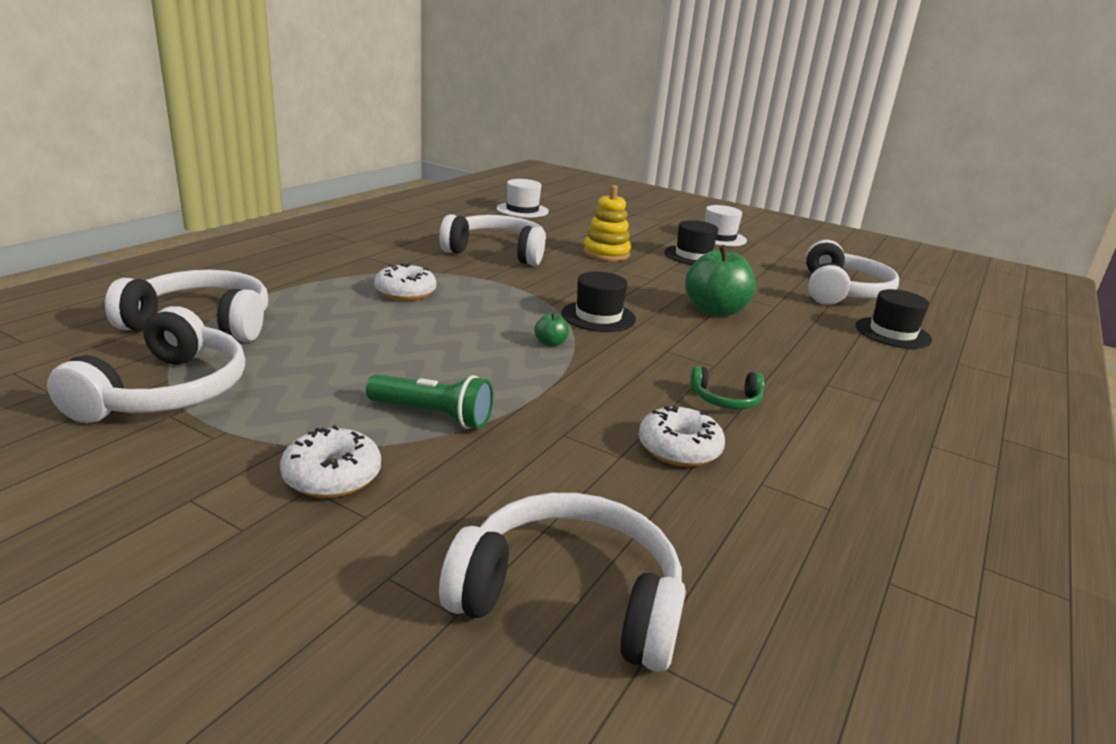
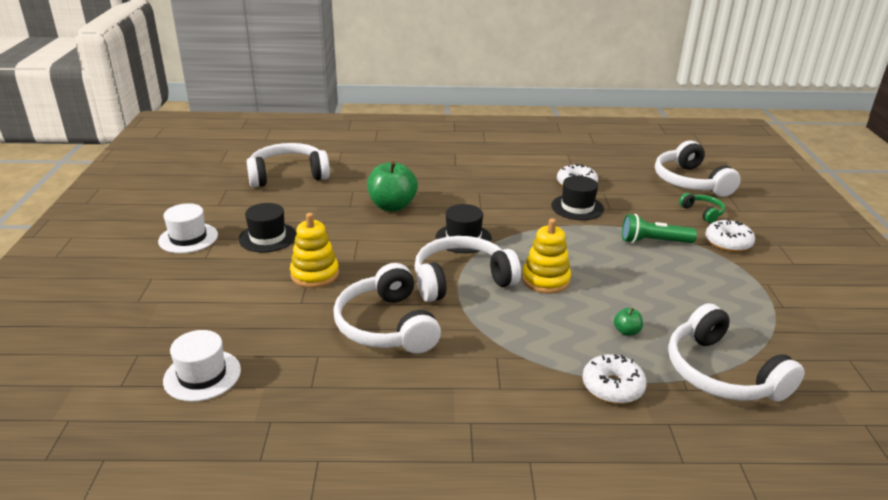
camera: 120 degrees left, 5 degrees up
white headphones [47,306,245,423] -> white headphones moved to [415,236,521,302]
green flashlight [366,374,493,429] -> green flashlight turned 75 degrees counterclockwise [622,214,697,243]
white donut [374,263,436,301] -> white donut moved to [583,354,647,404]
green apple [535,312,569,347] -> green apple moved to [614,308,643,336]
green headphones [690,366,764,409] -> green headphones moved to [679,193,725,223]
black hat [856,289,932,349] -> black hat moved to [551,176,604,220]
none -> yellow stacking toy [522,219,571,294]

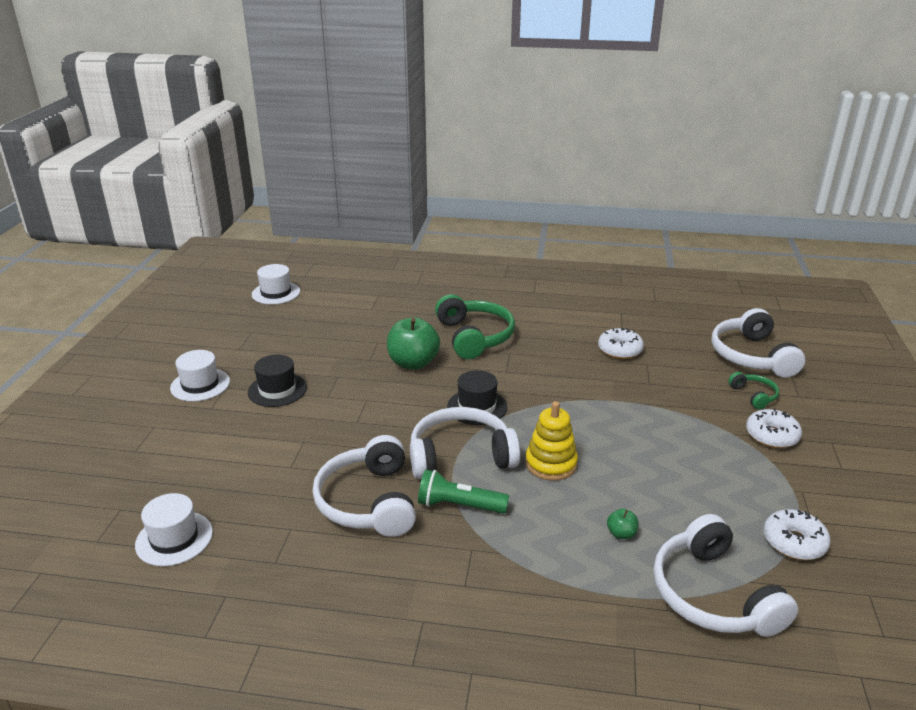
camera: 10 degrees right, 0 degrees up
white headphones [246,143,330,187] -> none
yellow stacking toy [290,213,339,288] -> none
black hat [551,176,604,220] -> none
white donut [583,354,647,404] -> white donut moved to [764,509,831,560]
green flashlight [622,214,697,243] -> green flashlight moved to [418,469,509,514]
none -> white hat [252,264,300,304]
none -> green headphones [435,294,515,359]

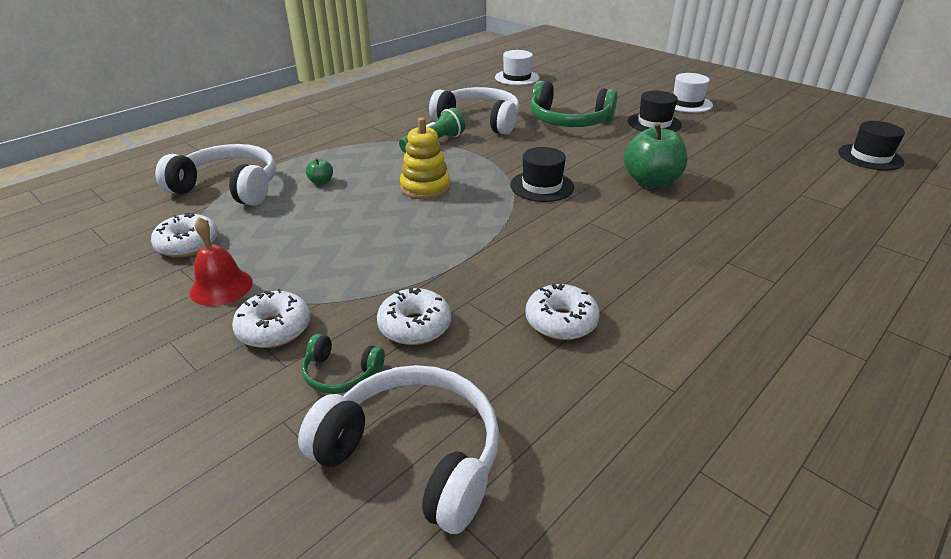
camera: 125 degrees right, 5 degrees up
white hat [252,264,300,304] -> black hat [838,121,905,170]
white headphones [410,407,520,479] -> none
green headphones [435,294,515,359] -> green headphones moved to [530,81,617,127]
none -> red bell [190,217,253,306]
none -> white donut [377,288,451,345]

